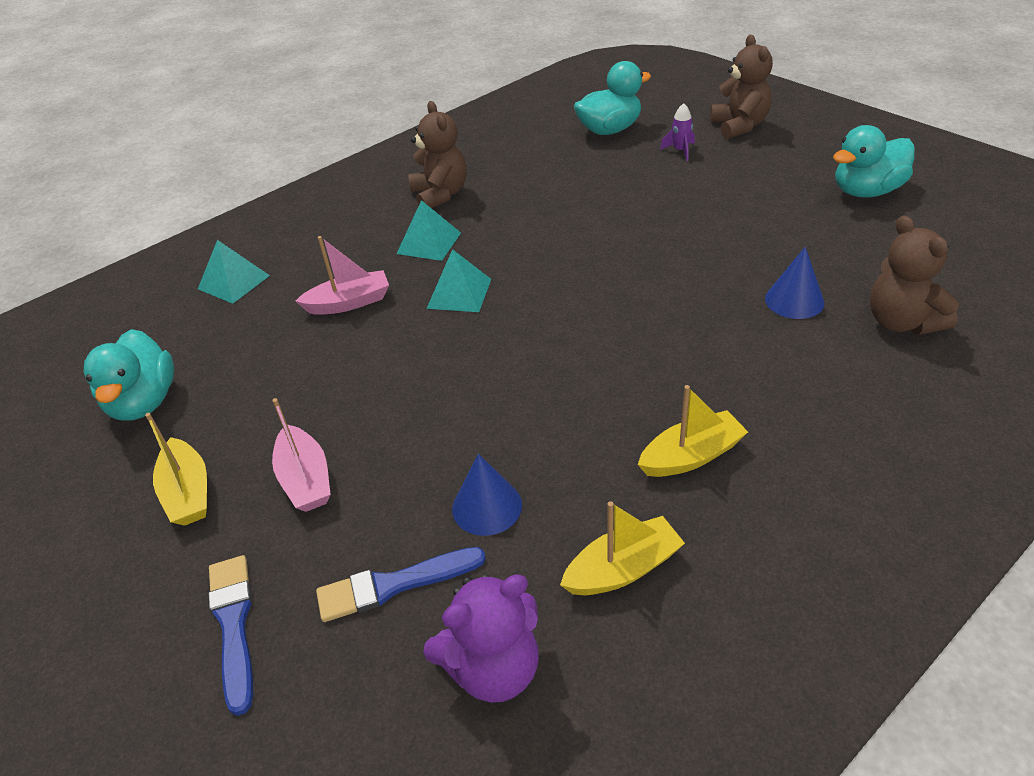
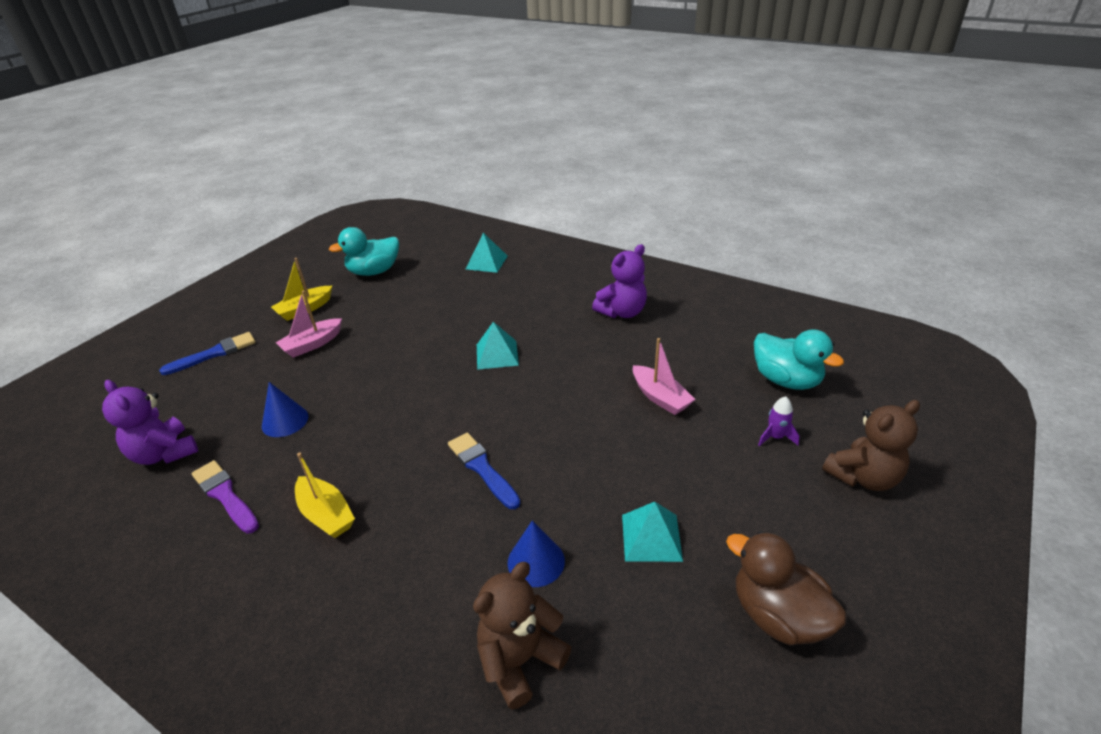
camera: 70 degrees right, 5 degrees down
pink boat [296,236,389,315] -> pink boat moved to [633,338,695,415]
blue brush [316,547,486,622] -> blue brush moved to [448,433,520,509]
turquoise pyramid [396,200,461,261] -> turquoise pyramid moved to [622,502,683,562]
brown teddy bear [408,101,467,208] -> purple teddy bear [592,244,647,318]
yellow boat [560,501,685,595] -> purple brush [191,460,259,534]
turquoise duck [833,125,915,198] -> brown duck [726,531,847,645]

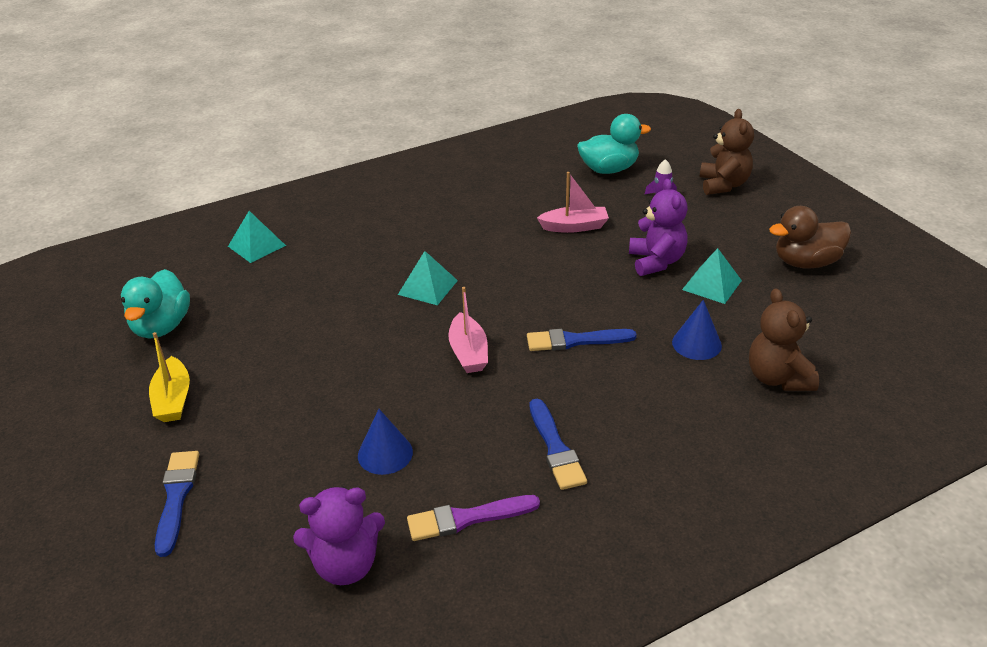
camera: 60 degrees left, 0 degrees up
pink boat [276,290,342,358] -> pink boat moved to [448,287,488,373]
yellow boat [295,453,355,538] -> blue brush [530,399,587,490]
purple teddy bear [592,244,647,318] -> purple teddy bear moved to [629,179,688,276]

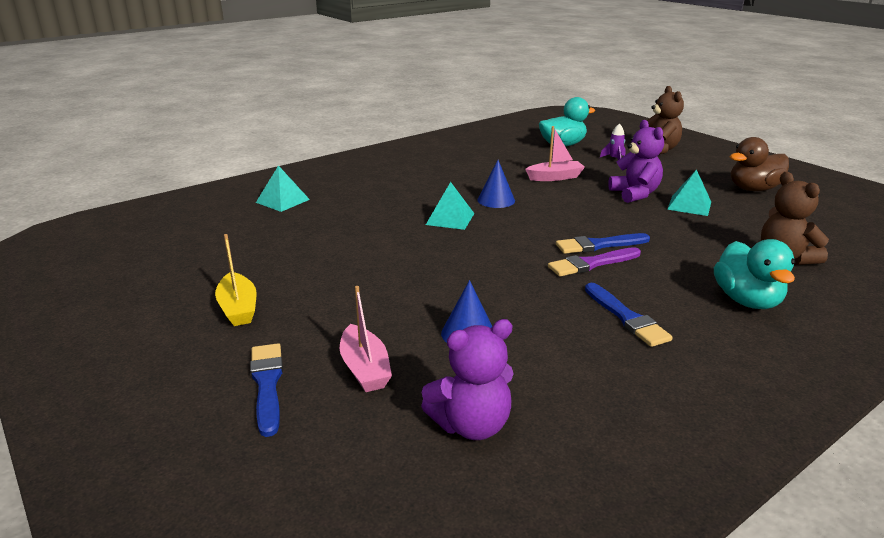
camera: 10 degrees left, 10 degrees down
turquoise duck [121,269,190,339] -> turquoise duck moved to [714,239,795,309]
purple brush [407,495,540,541] -> purple brush moved to [548,247,641,277]
pink boat [448,287,488,373] -> pink boat moved to [340,286,392,392]
blue cone [672,300,722,360] -> blue cone moved to [477,160,515,208]

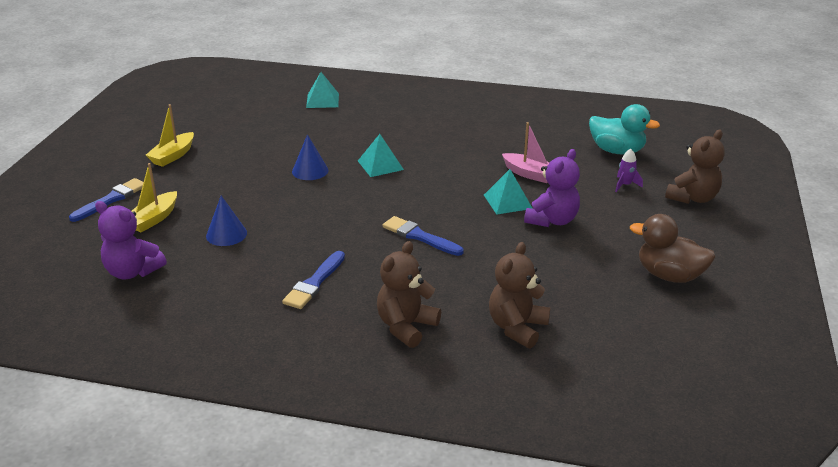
camera: 50 degrees right, 5 degrees up
pink boat [340,286,392,392] -> yellow boat [131,163,177,232]
blue cone [477,160,515,208] -> blue cone moved to [292,134,328,180]
purple brush [548,247,641,277] -> none
turquoise pyramid [667,169,711,216] -> turquoise pyramid moved to [484,169,533,215]
turquoise duck [714,239,795,309] -> brown teddy bear [377,241,441,348]

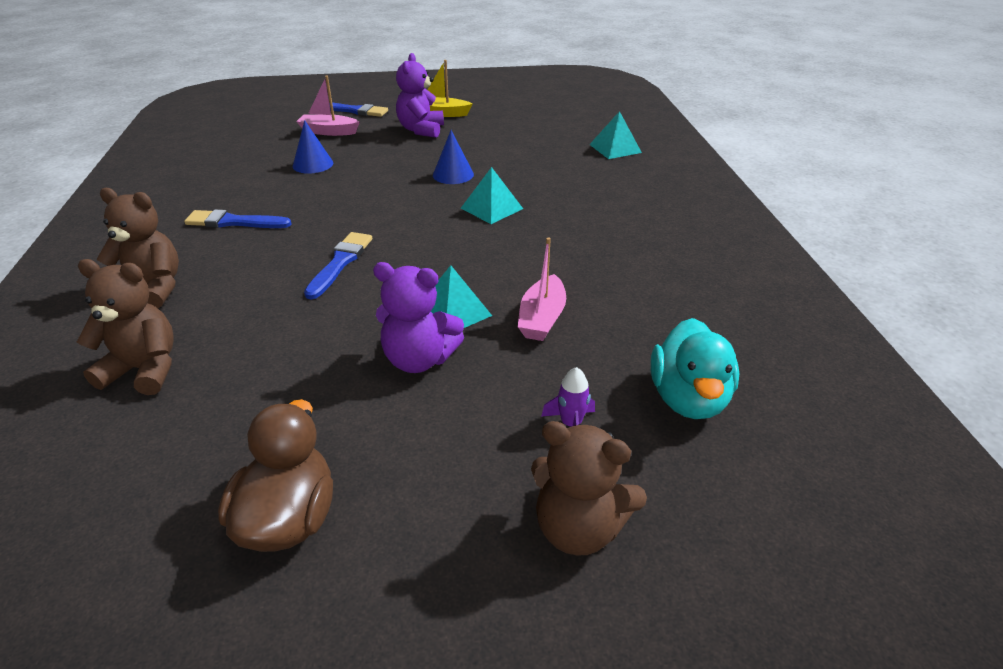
camera: 70 degrees right, 5 degrees up
purple teddy bear [95,201,167,279] -> purple teddy bear moved to [396,53,444,138]
yellow boat [131,163,177,232] -> pink boat [296,76,360,136]

